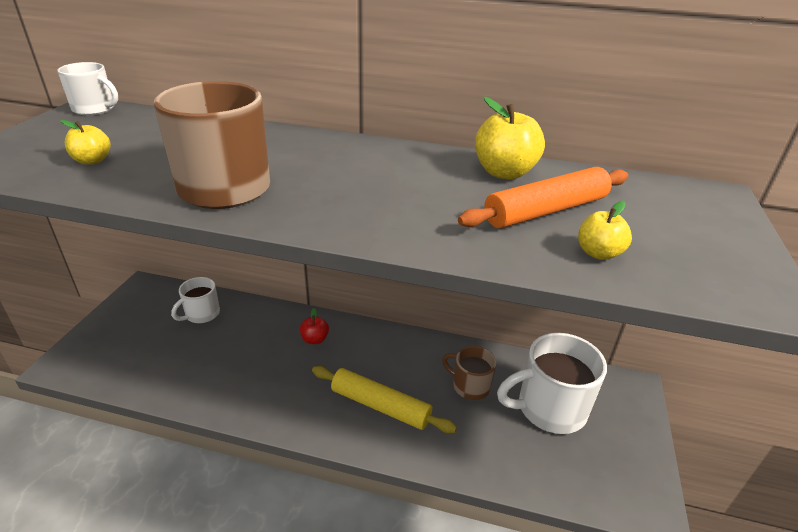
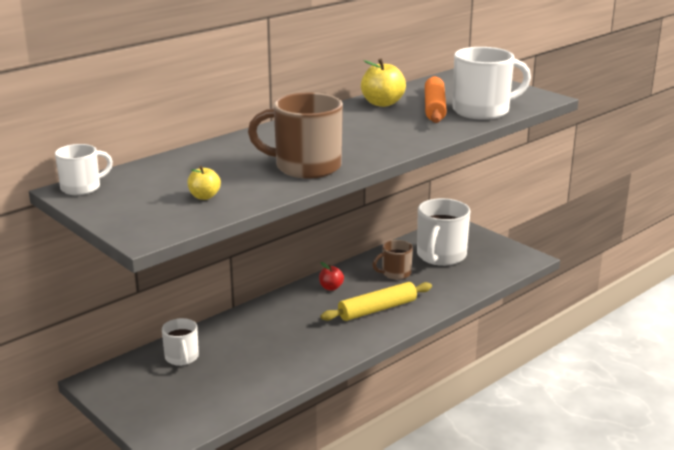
camera: 55 degrees left, 10 degrees down
red apple [300,308,329,344] -> red apple moved to [319,262,344,291]
yellow apple [578,201,632,260] -> white mug [452,47,531,120]

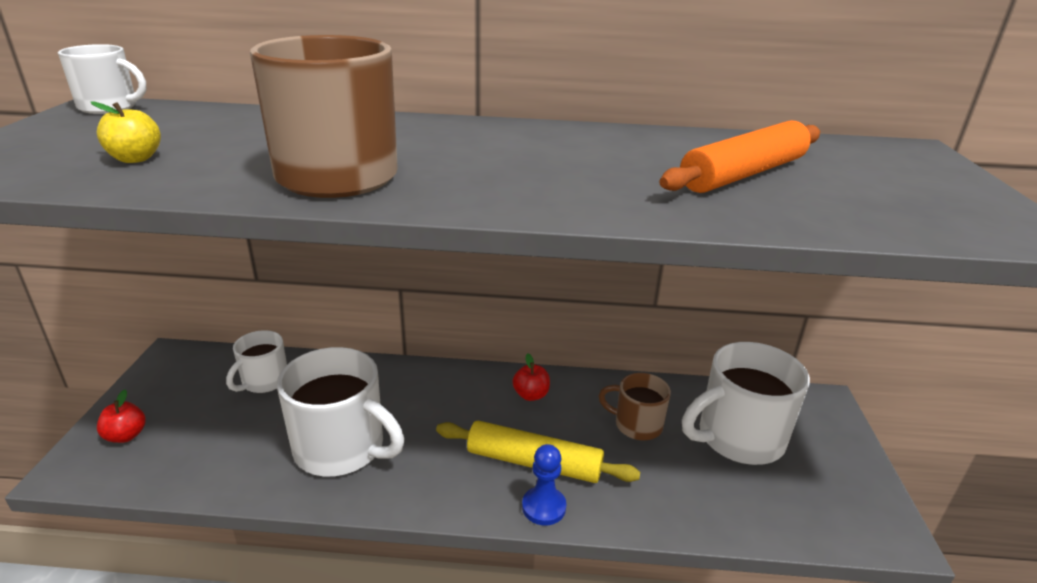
camera: 45 degrees right, 5 degrees up
yellow apple [361,59,406,107] -> none
white mug [452,47,531,120] -> white mug moved to [277,347,404,477]
none -> red apple [97,389,146,443]
none -> blue pawn [522,444,566,525]

